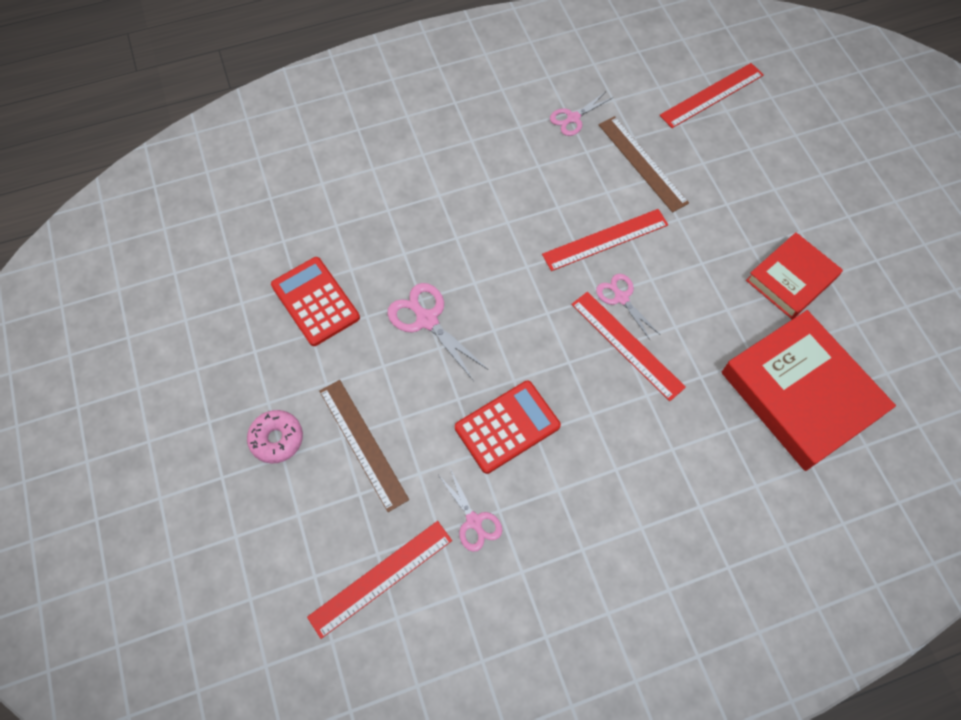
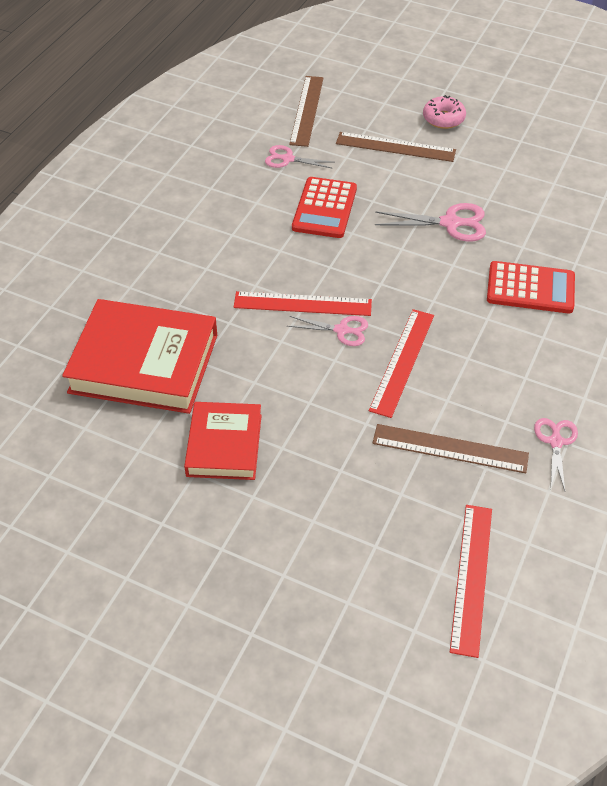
camera: 135 degrees right, 15 degrees down
red calculator [271,257,360,346] -> red calculator moved to [487,261,575,313]
red ruler [307,521,452,639] -> brown ruler [289,76,324,147]

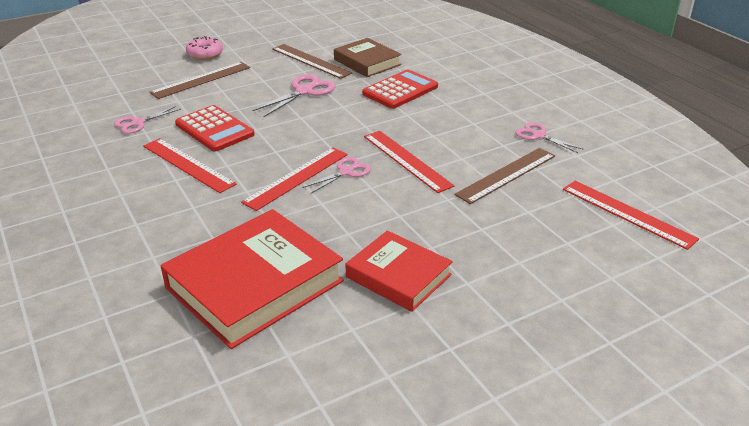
camera: 55 degrees left, 15 degrees down
brown ruler [289,76,324,147] -> brown ruler moved to [272,44,352,79]
none -> red ruler [143,138,237,193]
none -> brown book [334,38,402,77]

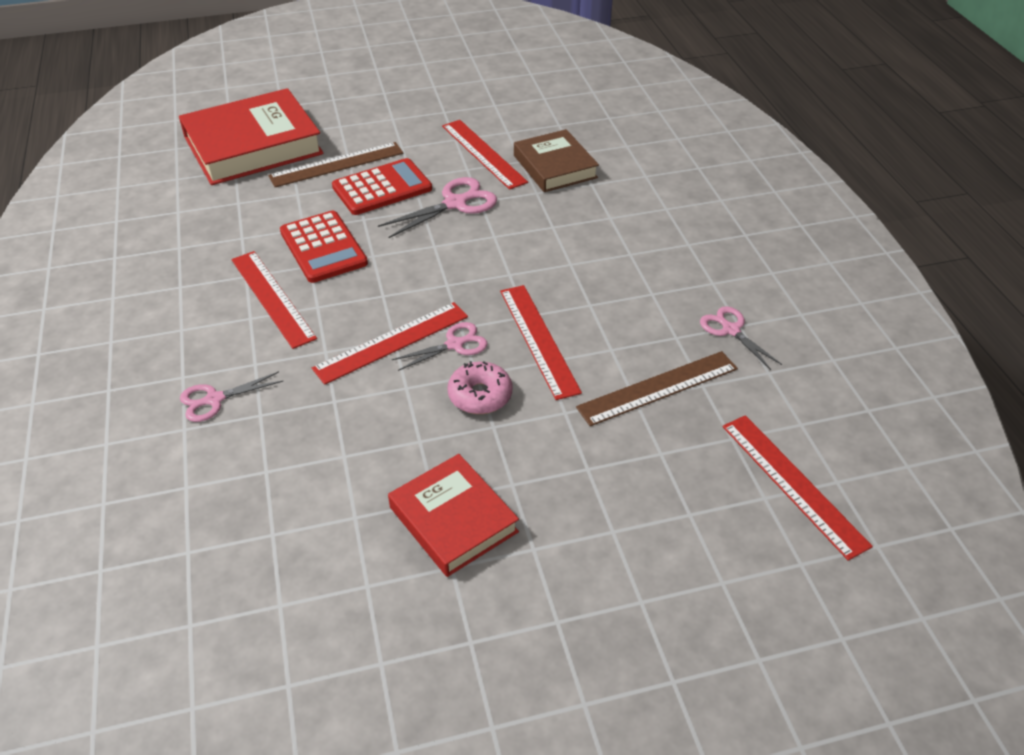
camera: 15 degrees right, 10 degrees up
pink scissors [114,106,181,134] -> pink scissors moved to [180,371,283,422]
red book [161,209,344,349] -> red book moved to [179,88,324,185]
pink donut [186,36,223,60] -> pink donut moved to [447,361,512,414]
brown ruler [272,44,352,79] -> red ruler [442,120,528,190]
red calculator [362,70,438,109] -> red calculator moved to [332,158,432,215]

